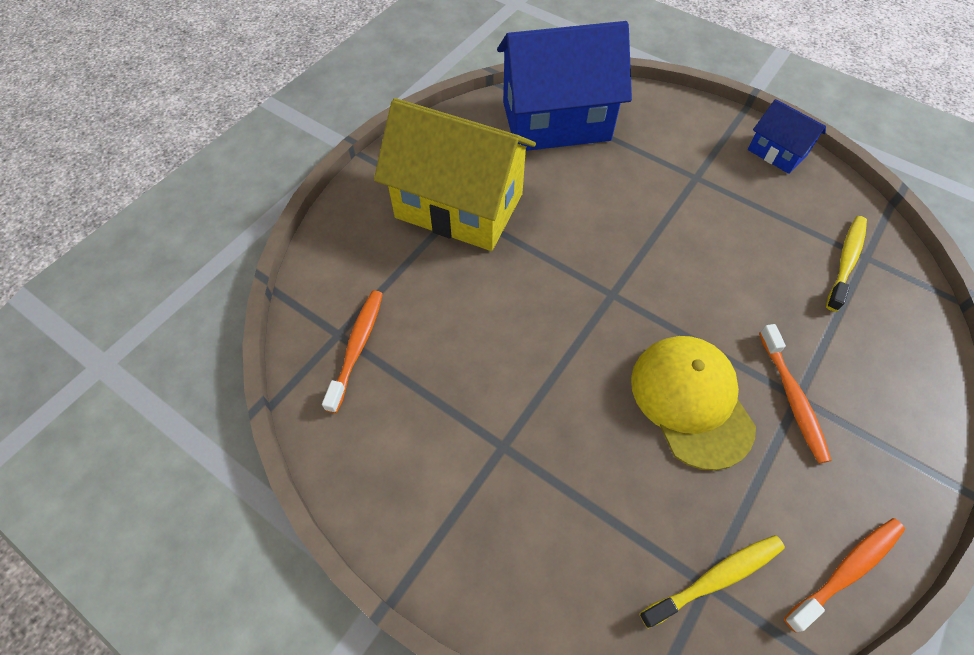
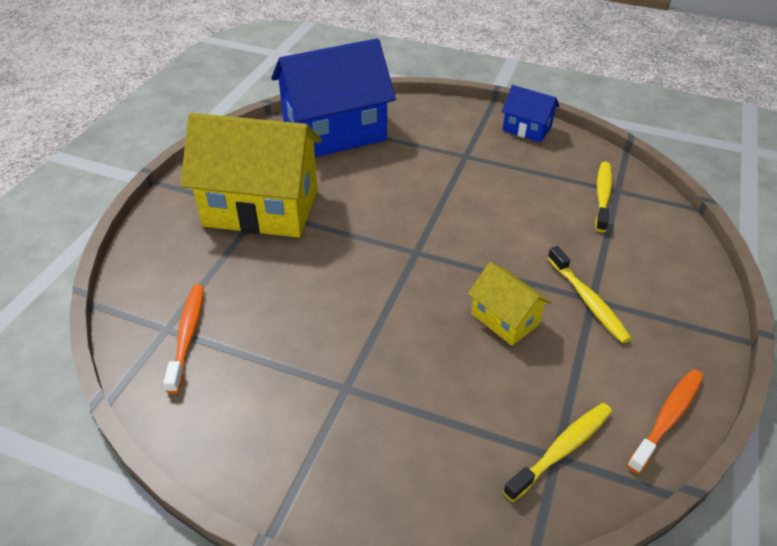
camera: 15 degrees left, 15 degrees down
yellow cap [631,336,756,470] -> yellow house [468,262,551,346]
orange toothbrush [759,324,832,463] -> yellow toothbrush [547,246,632,343]

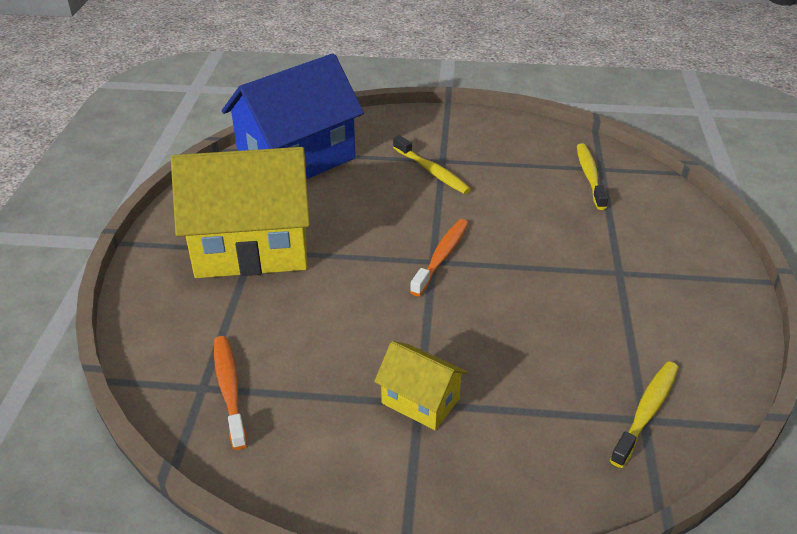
camera: 15 degrees left, 5 degrees down
yellow house [468,262,551,346] -> yellow house moved to [374,341,468,430]
blue house [502,85,559,142] -> none
yellow toothbrush [547,246,632,343] -> yellow toothbrush moved to [393,135,471,194]
orange toothbrush [627,369,704,474] -> orange toothbrush moved to [410,219,468,296]

